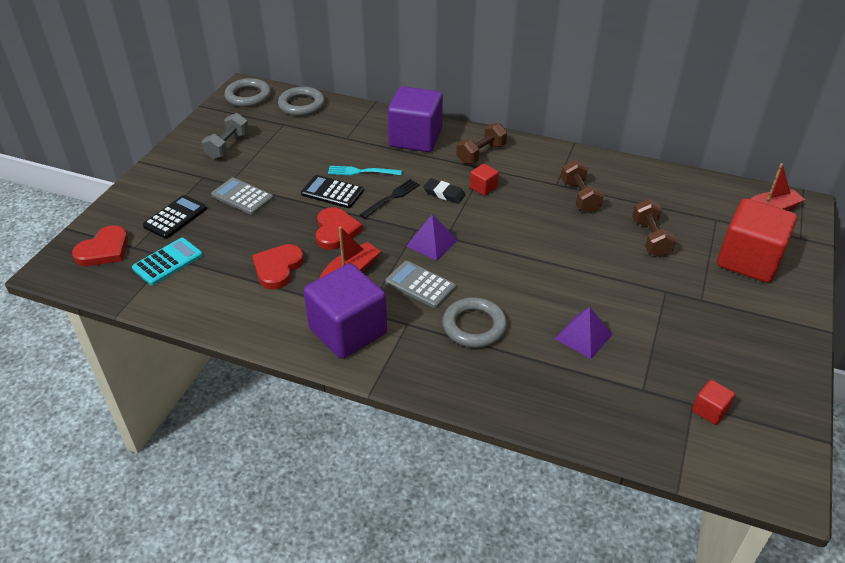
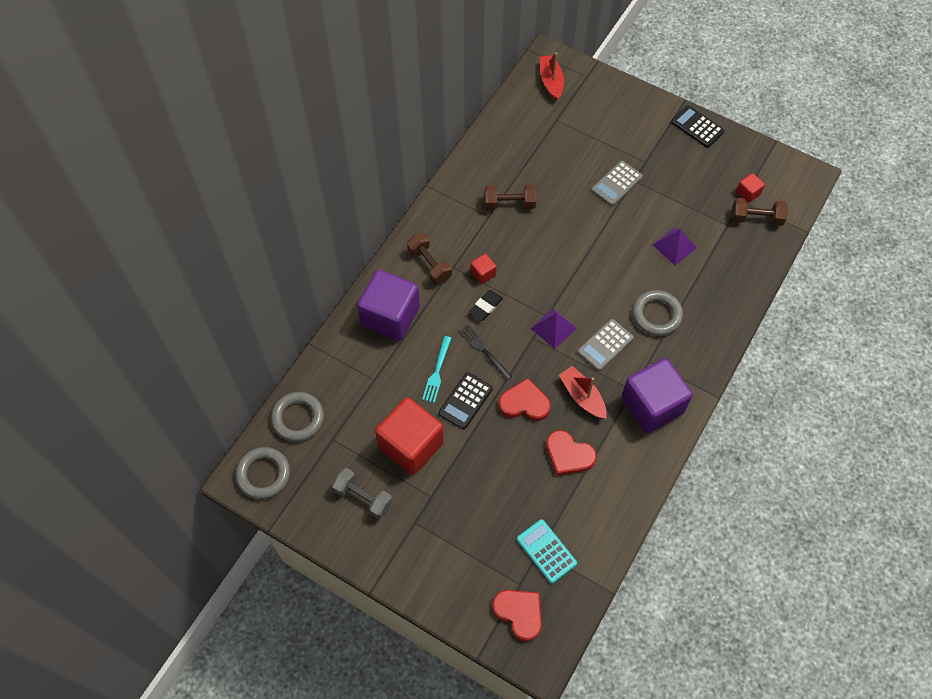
camera: 80 degrees left, 20 degrees up
black calculator [143,195,207,239] -> black calculator moved to [671,105,725,148]
grey calculator [211,178,273,215] -> grey calculator moved to [591,161,643,206]
brown dumbbell [633,199,676,257] -> brown dumbbell moved to [732,198,788,226]
red cube [717,198,797,283] -> red cube moved to [375,397,444,475]

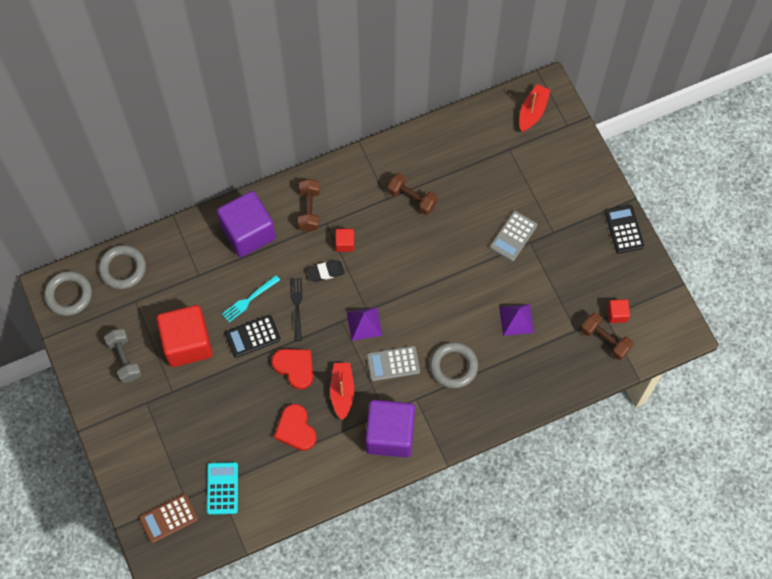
camera: 35 degrees right, 5 degrees up
red heart [492,590,542,642] -> brown calculator [139,494,198,543]
grey calculator [591,161,643,206] -> grey calculator turned 45 degrees counterclockwise [490,211,537,262]

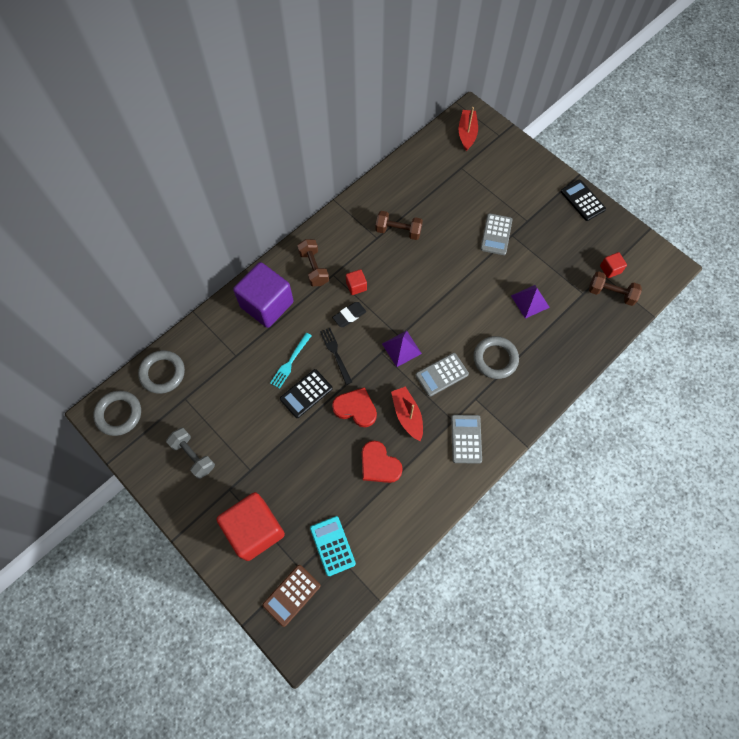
camera: 20 degrees left, 0 degrees up
red cube [156,305,212,367] -> red cube moved to [217,492,285,561]
purple cube [365,400,415,457] -> grey calculator [451,415,482,464]

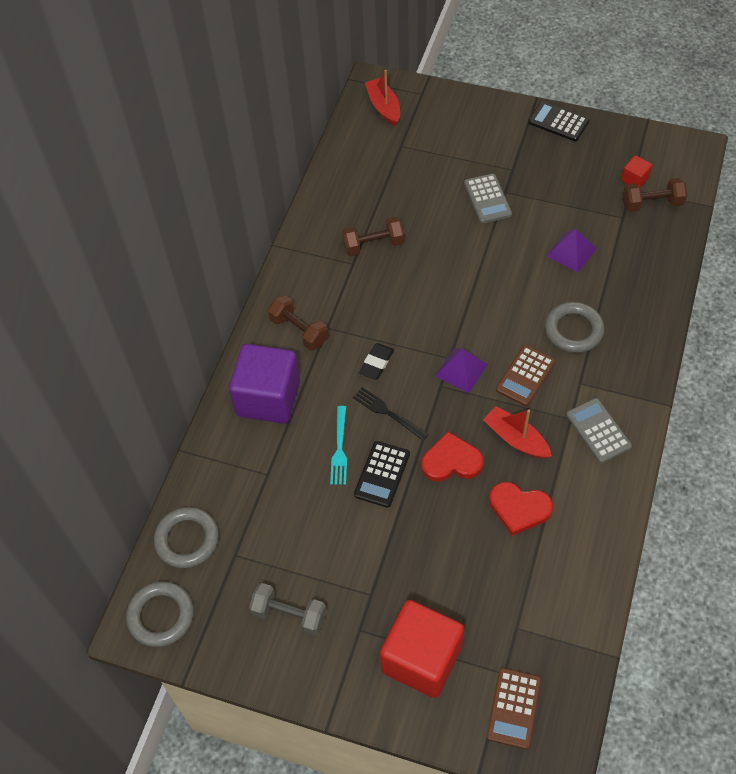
camera: 25 degrees left, 10 degrees down
turquoise calculator [310,516,356,576] -> none
red cube [346,269,367,295] -> none
grey calculator [415,353,469,397] -> brown calculator [496,345,556,406]

